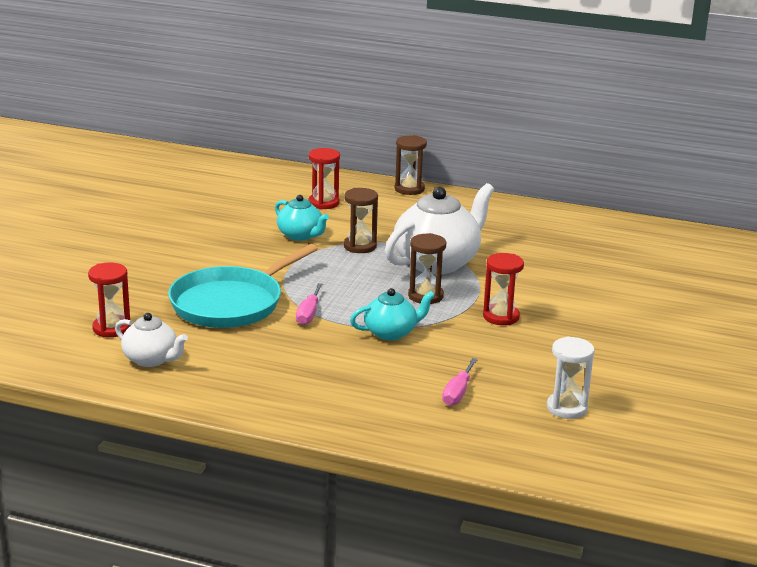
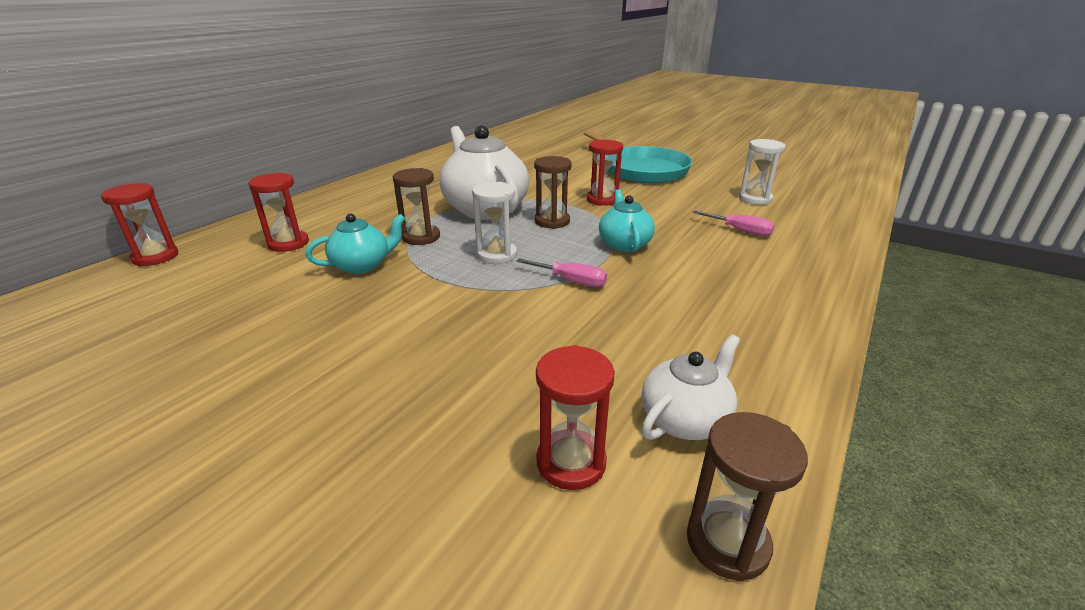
camera: 75 degrees left, 5 degrees up
turquoise pan [168,244,318,328] -> turquoise pan moved to [583,130,692,183]
brown hourglass [395,135,427,195] -> brown hourglass moved to [687,412,808,582]
none -> red hourglass [101,183,178,267]
none -> white hourglass [472,182,517,264]

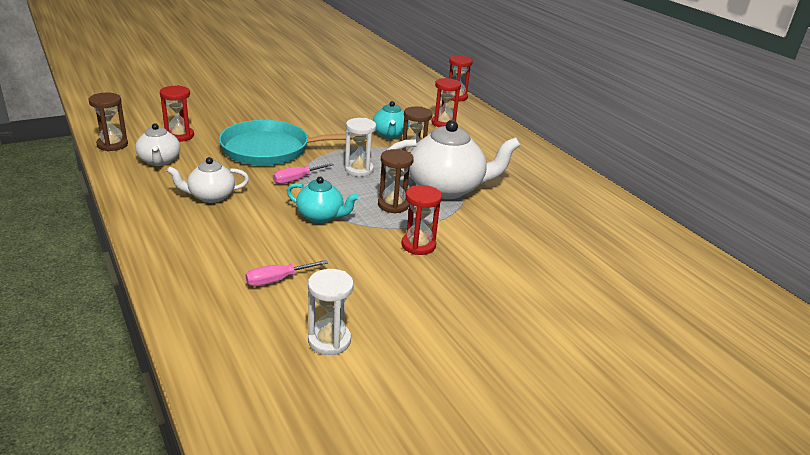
camera: 115 degrees right, 0 degrees up
turquoise pan [583,130,692,183] -> turquoise pan moved to [219,120,352,166]
none -> white teapot [167,157,249,203]

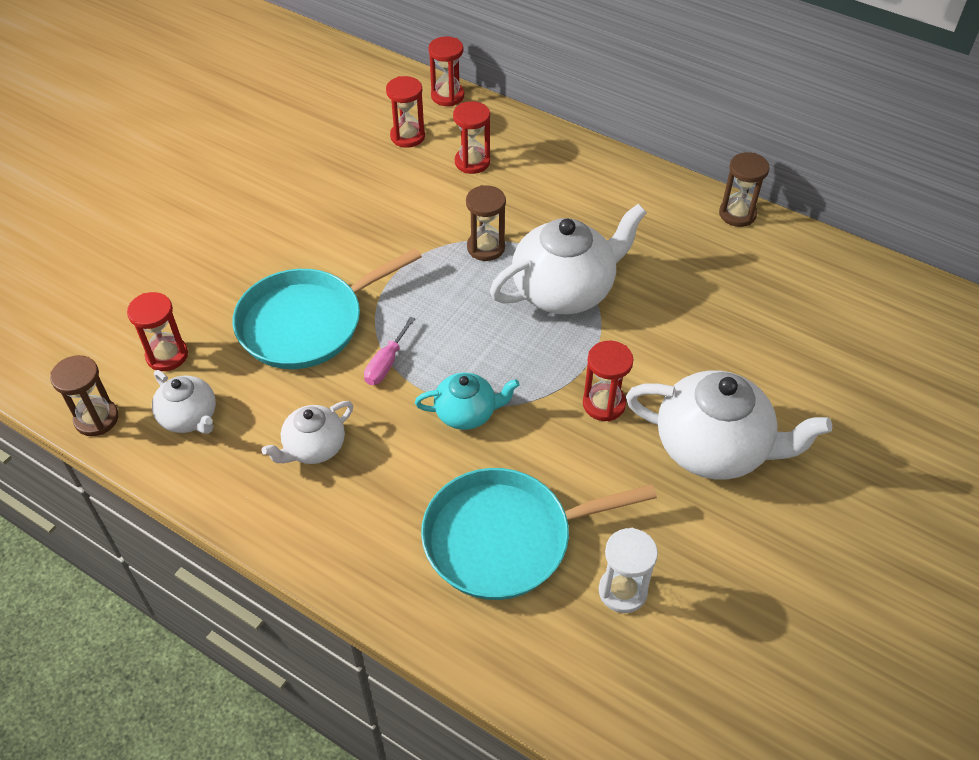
camera: 25 degrees left, 20 degrees up
pink screwdriver [246,260,328,286] -> turquoise pan [421,468,657,600]
white hourglass [345,118,376,177] -> none
turquoise teapot [373,101,409,139] -> none
brown hourglass [378,149,414,214] -> brown hourglass moved to [719,152,770,227]
none -> red hourglass [386,76,425,148]
none -> white teapot [626,370,832,479]

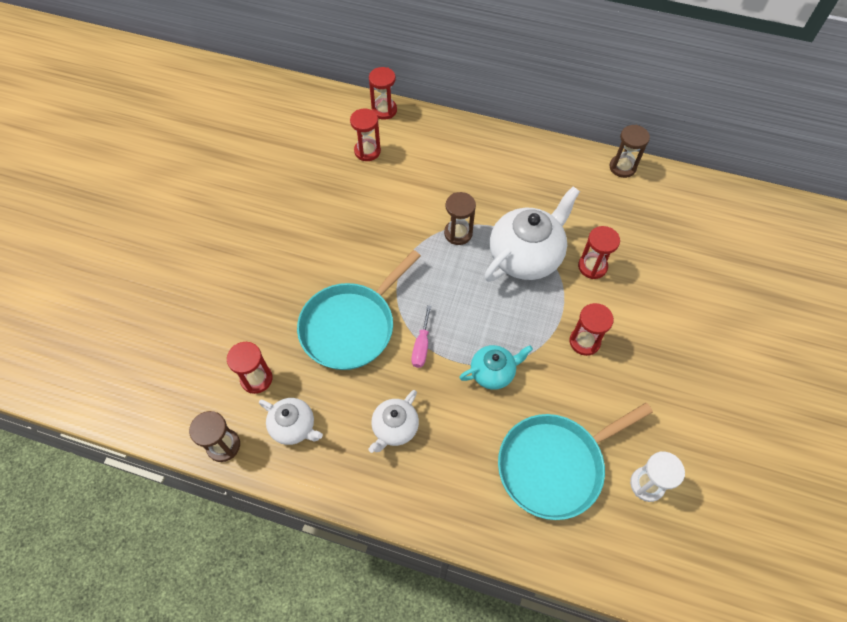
camera: 15 degrees left, 10 degrees up
red hourglass [453,101,490,174] -> red hourglass moved to [578,226,620,279]
white teapot [626,370,832,479] -> none

